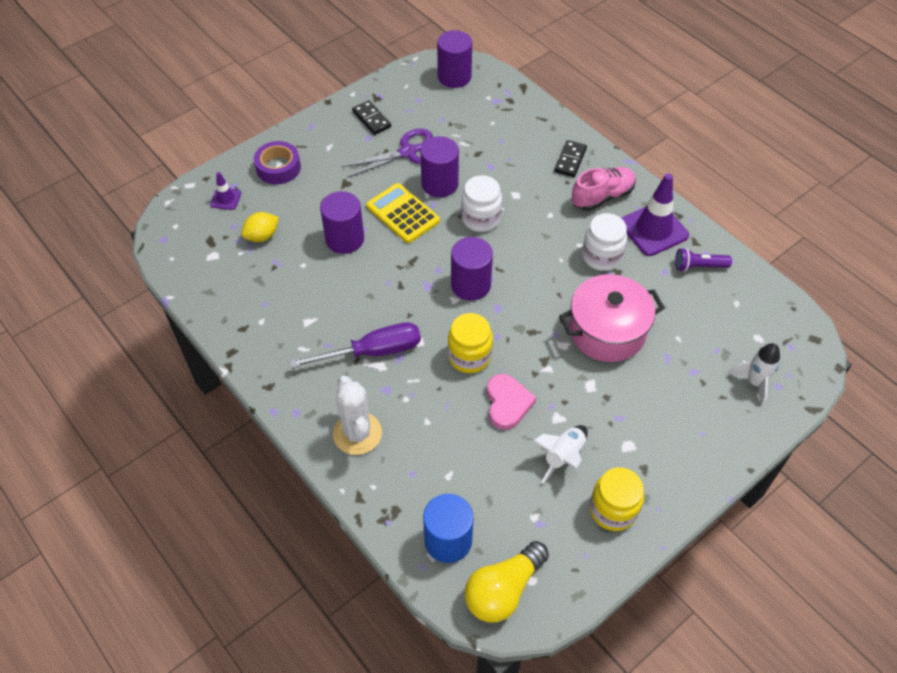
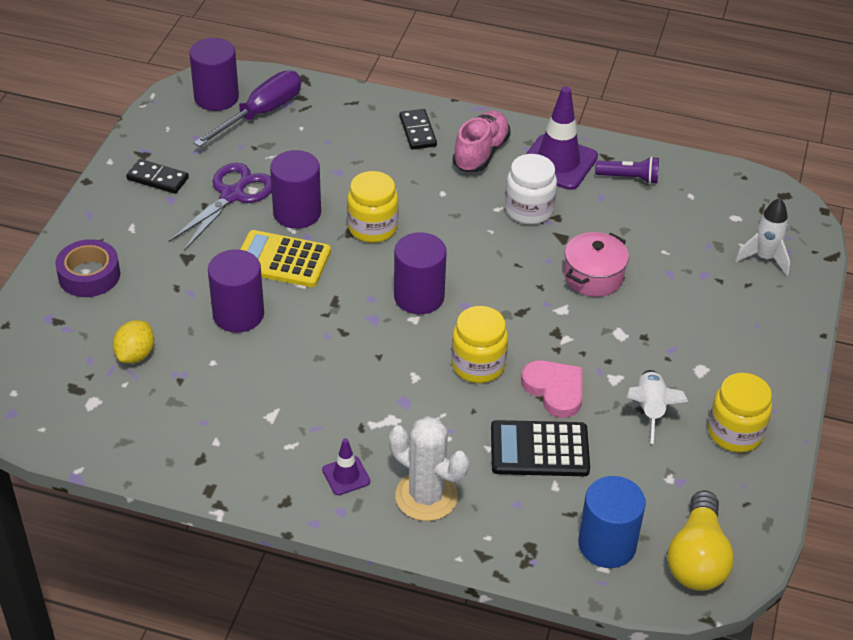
camera: 35 degrees left, 10 degrees down
purple traffic cone [210,172,241,210] -> purple traffic cone moved to [322,438,370,495]
purple screwdriver [289,322,421,368] -> purple screwdriver moved to [193,71,301,147]
white jar [461,175,502,232] -> yellow jar [347,171,399,243]
pink pot [559,274,665,362] -> pink pot [564,232,629,297], size x0.65
purple flashlight [675,248,732,272] -> purple flashlight turned 135 degrees counterclockwise [595,156,659,184]
none -> black calculator [491,420,590,476]

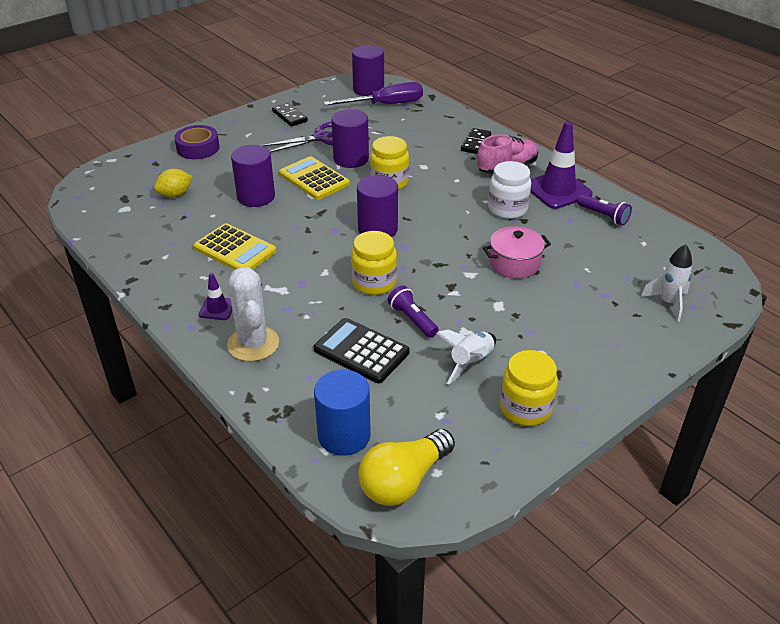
camera: 35 degrees right, 5 degrees down
pink heart [521,360,582,418] -> purple flashlight [388,285,438,338]
none -> yellow calculator [194,223,276,270]

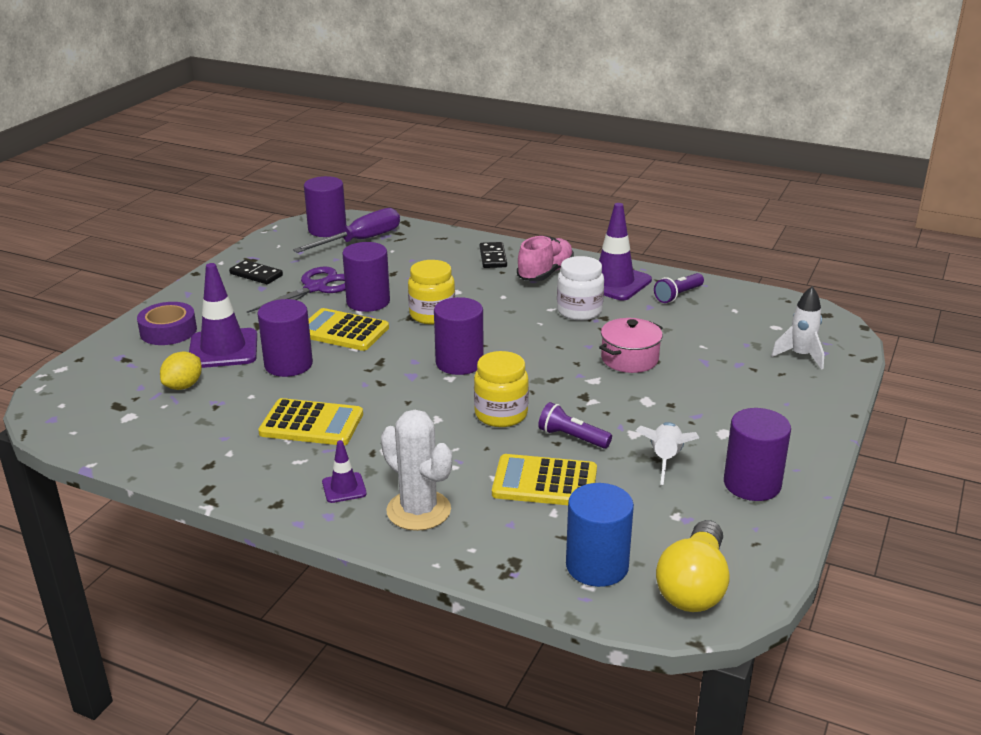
camera: 25 degrees left, 10 degrees down
black calculator [314,318,409,383] -> yellow calculator [492,454,597,505]
yellow jar [500,350,558,426] -> purple cylinder [724,408,791,501]
purple flashlight [578,194,632,226] -> purple flashlight turned 120 degrees clockwise [654,273,704,303]
none -> purple traffic cone [189,263,257,368]

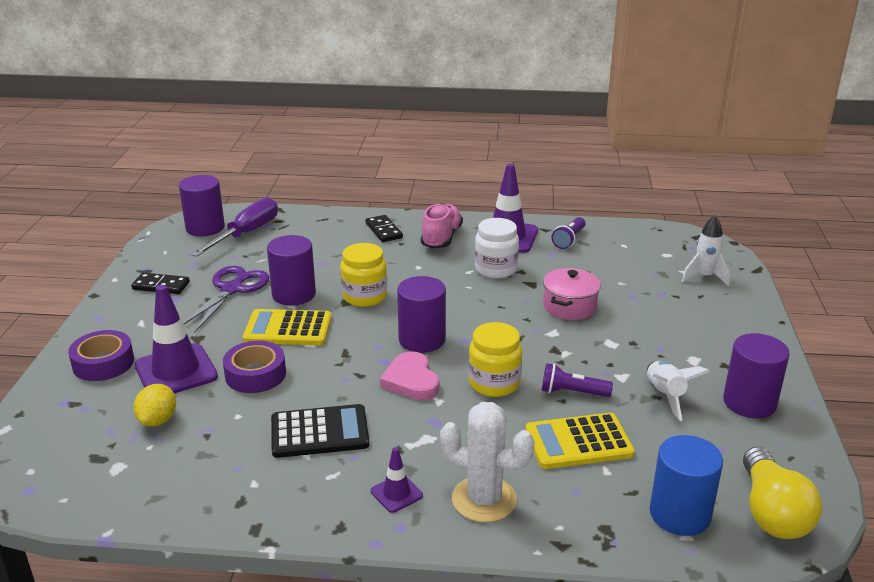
camera: 20 degrees left, 0 degrees up
purple cylinder [257,299,313,377] -> purple tape [223,341,286,393]
yellow calculator [258,398,363,445] -> black calculator [271,404,370,458]
none -> pink heart [380,351,439,400]

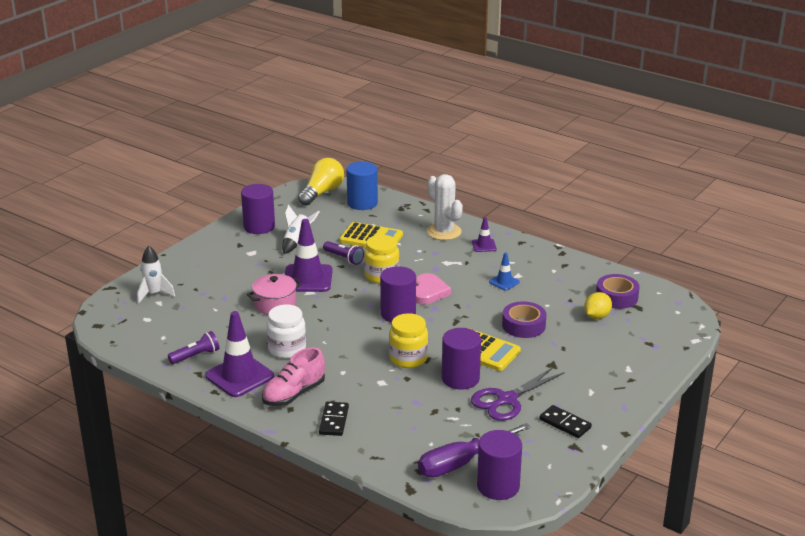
camera: 150 degrees left, 0 degrees up
purple tape [68,330,134,381] -> purple tape moved to [596,274,640,309]
purple traffic cone [135,285,218,393] -> purple traffic cone moved to [285,219,333,292]
black calculator [271,404,370,458] -> blue traffic cone [489,253,520,291]

